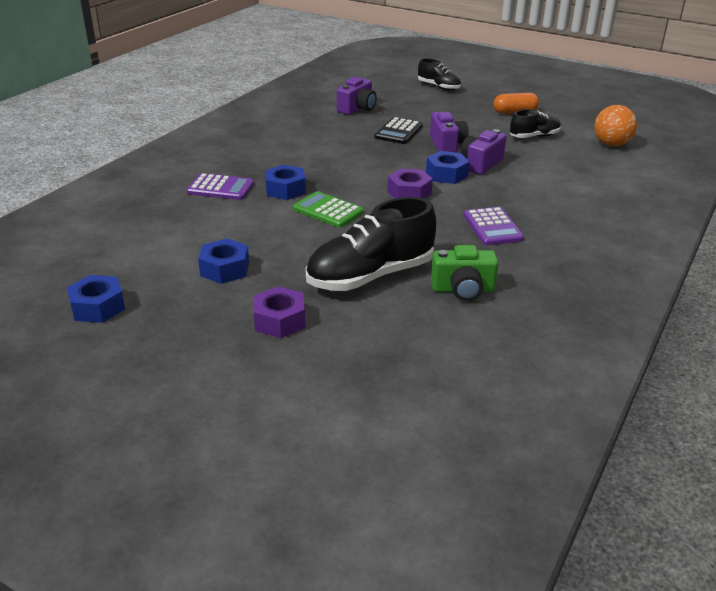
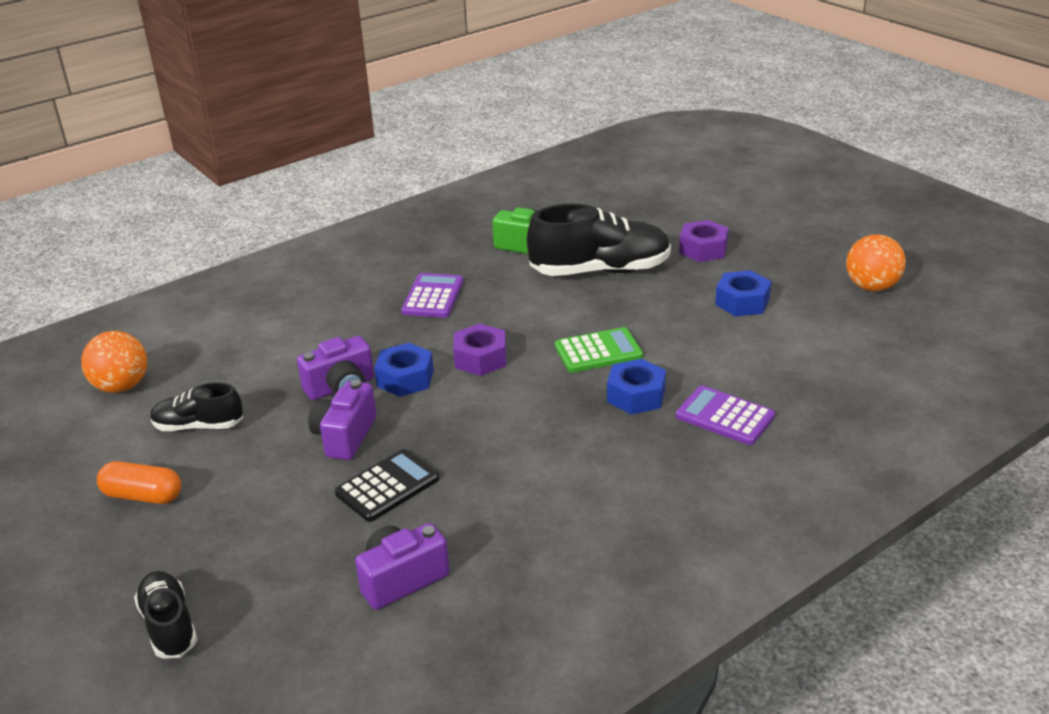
camera: 155 degrees left, 0 degrees up
blue nut [67,275,125,323] -> orange ball [846,234,906,291]
green calculator [293,191,364,228] -> green calculator turned 75 degrees counterclockwise [555,327,643,373]

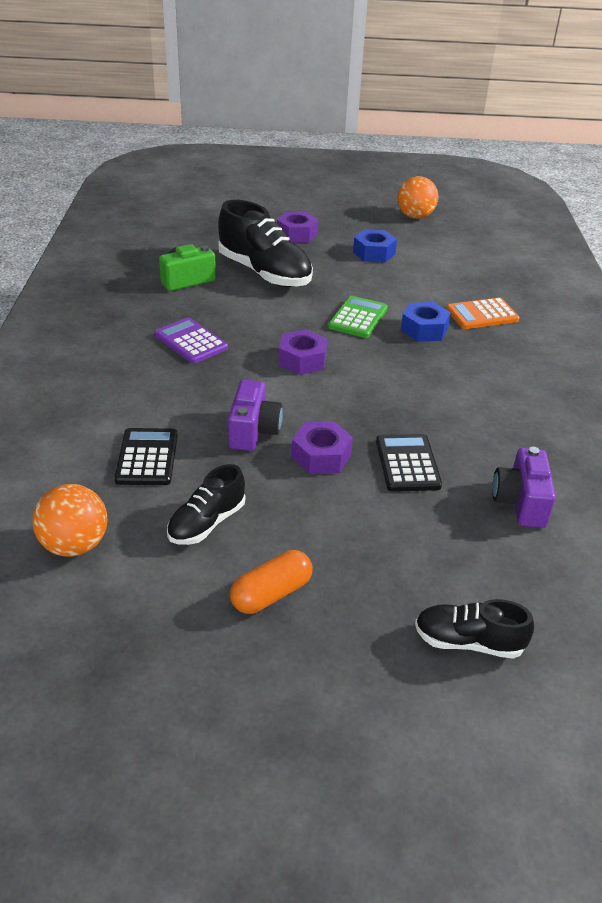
camera: 55 degrees left, 5 degrees up
purple camera [308,380,376,460] -> purple nut [292,421,353,474]
blue nut [374,343,434,397] -> none
black shoe [527,204,671,276] -> black shoe turned 105 degrees clockwise [218,200,313,287]
purple calculator [676,386,775,445] -> orange calculator [446,298,520,329]
none -> black calculator [114,428,178,485]

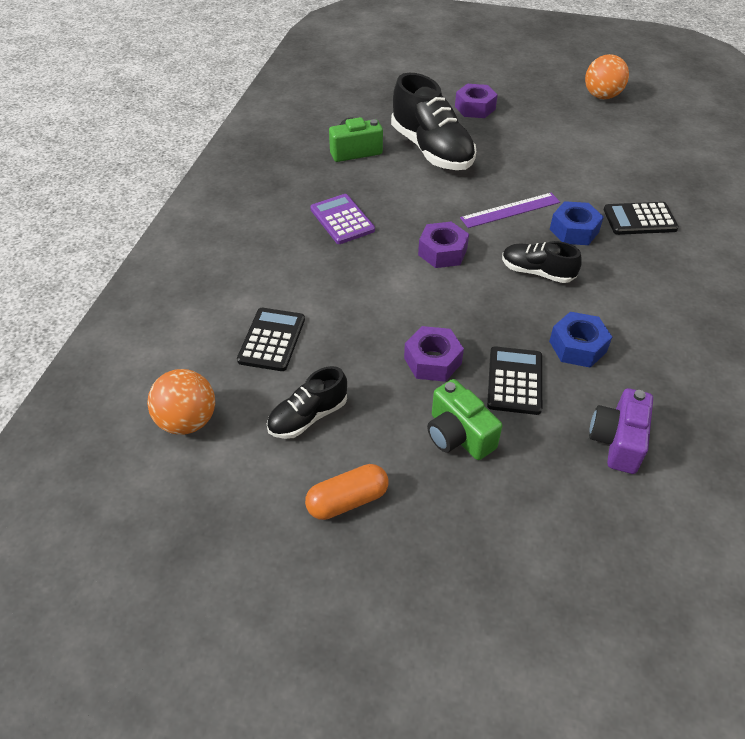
camera: 15 degrees right, 10 degrees up
purple camera [228,379,283,451] -> none
green calculator [328,296,388,338] -> purple ruler [460,193,560,228]
blue nut [353,229,397,263] -> blue nut moved to [549,312,612,368]
black shoe [415,599,534,659] -> black shoe moved to [502,241,582,283]
orange calculator [446,298,520,329] -> black calculator [604,202,679,235]
none -> green camera [427,379,502,460]

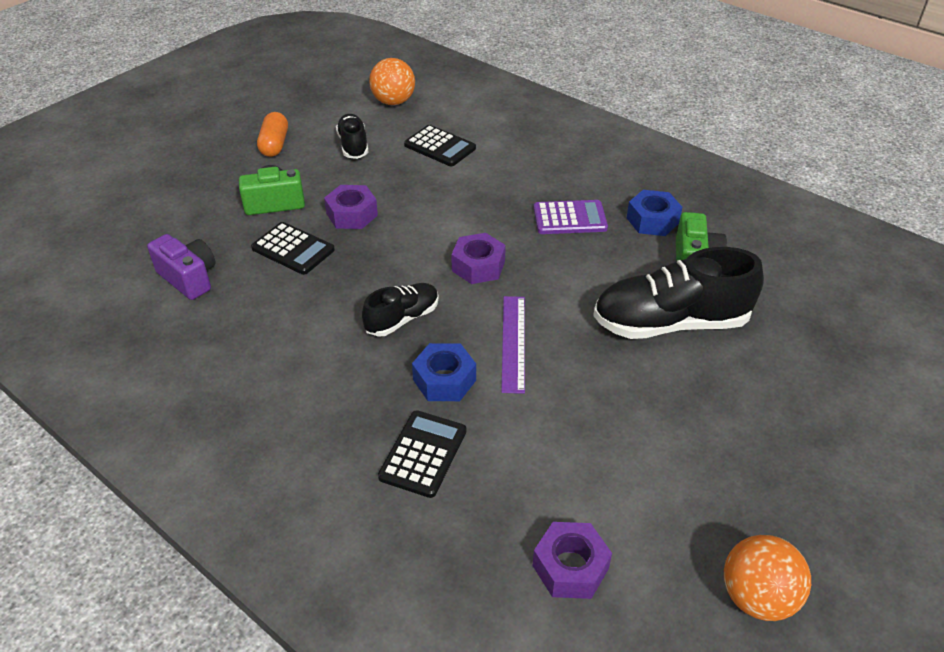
camera: 115 degrees right, 5 degrees down
purple nut [455,84,498,118] -> purple nut moved to [533,522,612,599]
blue nut [549,312,612,368] -> blue nut moved to [627,190,682,236]

